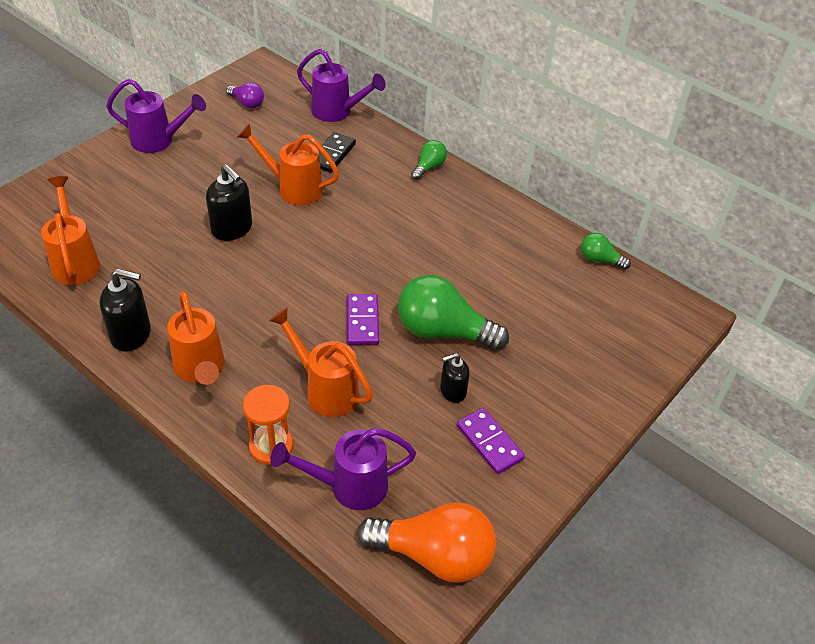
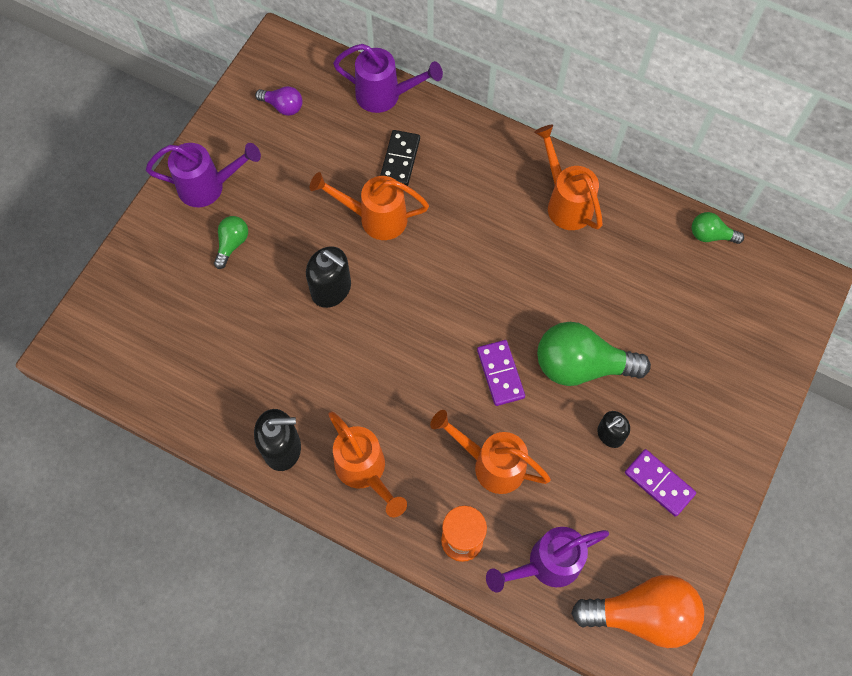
camera: 10 degrees left, 20 degrees up
orange watering can [41,176,100,285] -> orange watering can moved to [534,125,603,230]
green light bulb [411,140,447,180] -> green light bulb moved to [214,216,248,269]

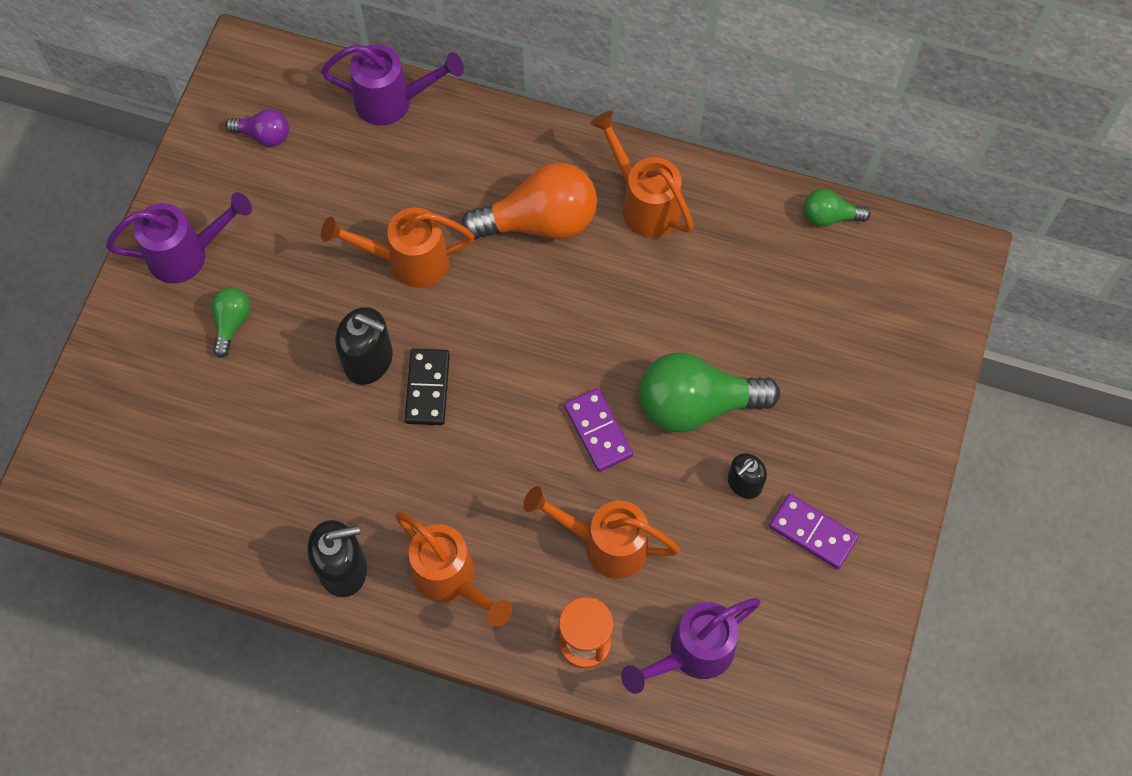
camera: 10 degrees left, 0 degrees up
black domino [380,130,420,186] -> black domino moved to [405,349,450,425]
orange light bulb [571,575,704,648] -> orange light bulb moved to [461,163,597,240]

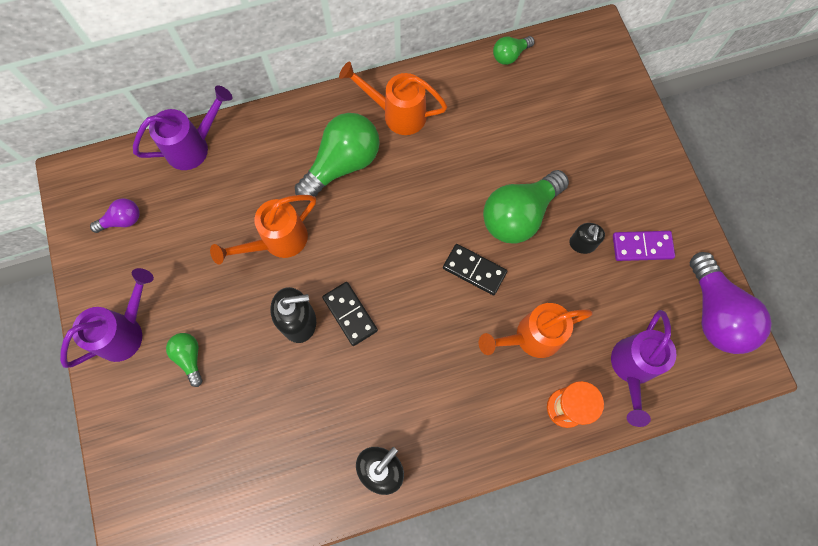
camera: 35 degrees left, 5 degrees up
orange watering can [395,512,512,627] -> none
orange light bulb [461,163,597,240] -> green light bulb [295,113,380,201]
purple domino [564,388,633,472] -> black domino [443,244,507,295]
none -> purple light bulb [690,252,772,354]

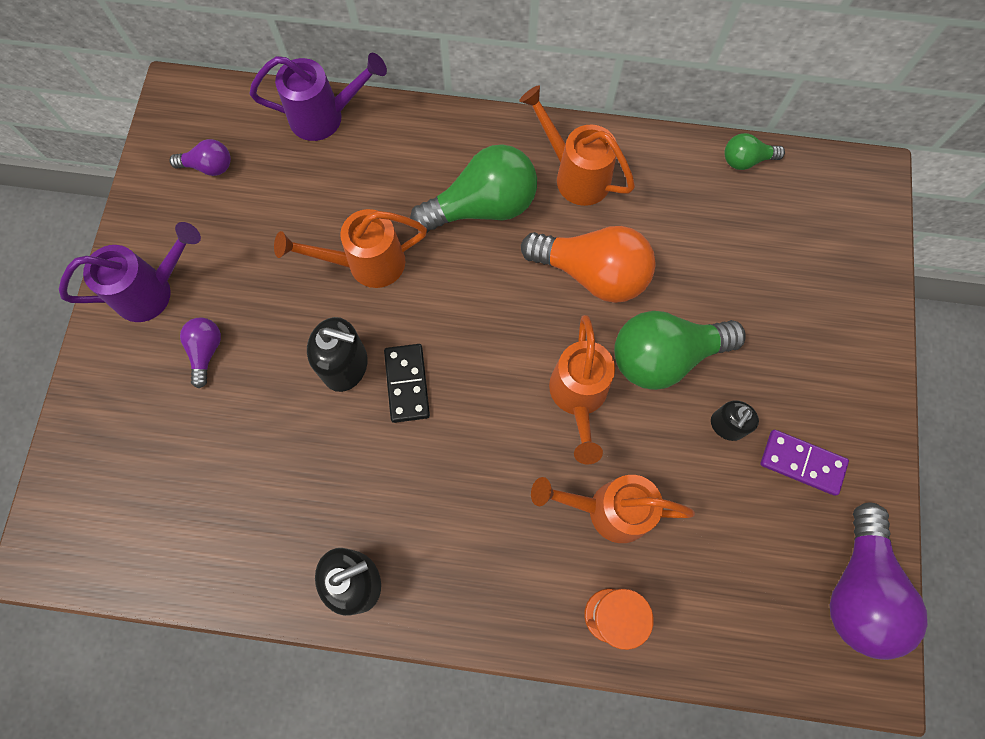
camera: 25 degrees right, 0 degrees up
green light bulb [166,333,203,387] -> purple light bulb [180,318,221,388]
black domino [443,244,507,295] -> orange watering can [549,315,615,465]
purple watering can [611,310,676,427] -> none
none -> orange light bulb [521,226,656,303]

